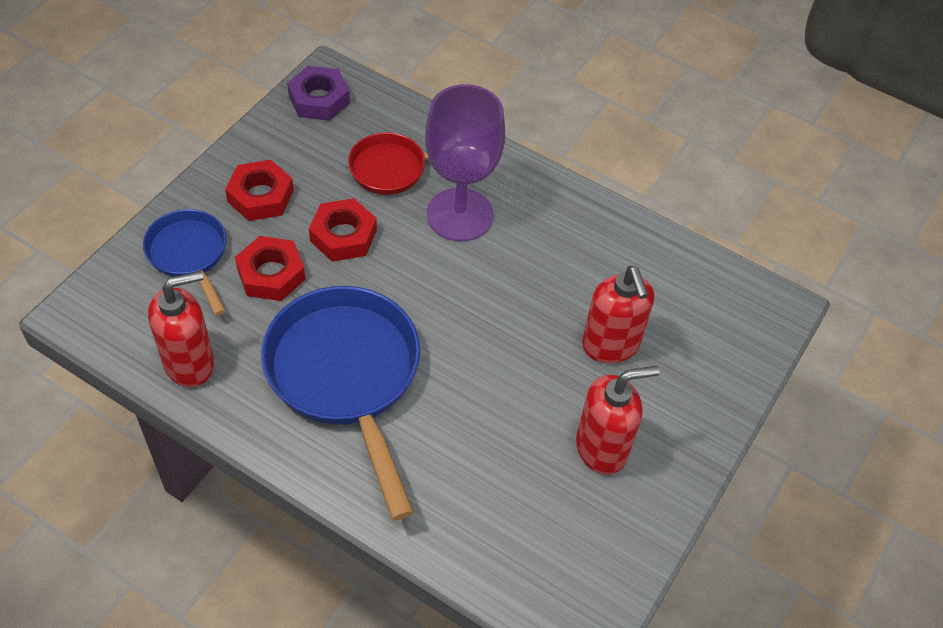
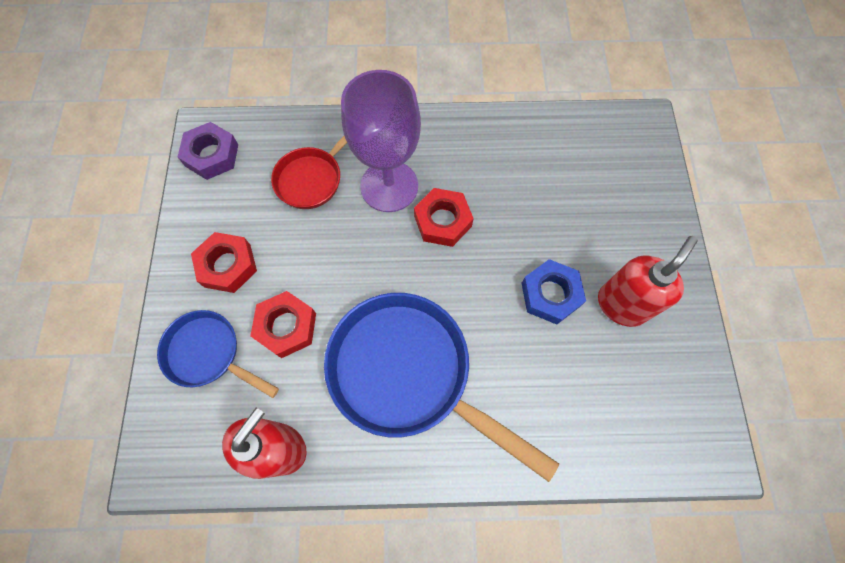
camera: 30 degrees left, 15 degrees up
red nut [309,198,377,262] -> red nut moved to [414,188,474,247]
red soap dispenser [582,266,654,364] -> none
none -> blue nut [522,259,586,324]

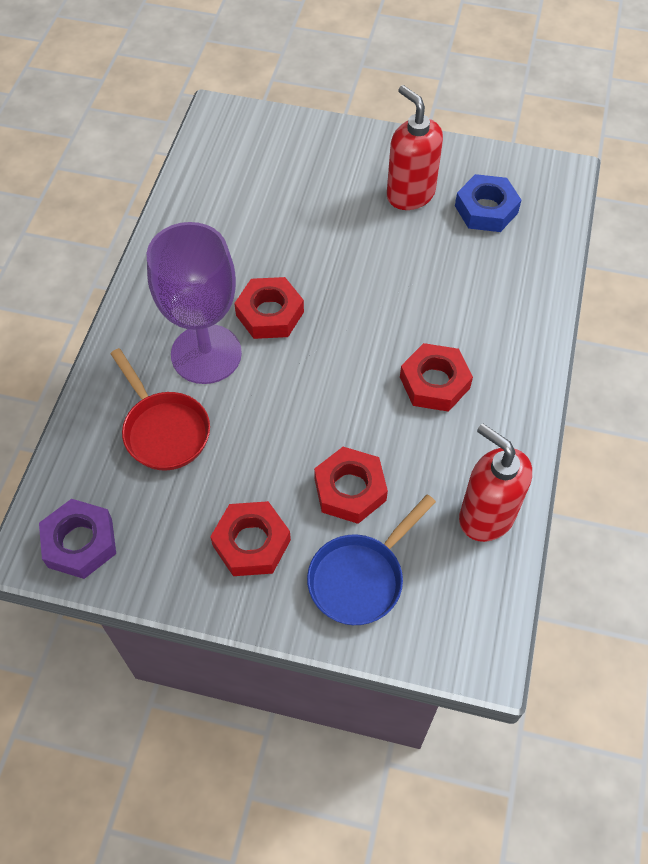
camera: 75 degrees left, 10 degrees down
blue pan [324,293,559,482] -> red nut [400,343,473,412]
blue nut [522,259,586,324] -> blue nut moved to [455,174,521,232]

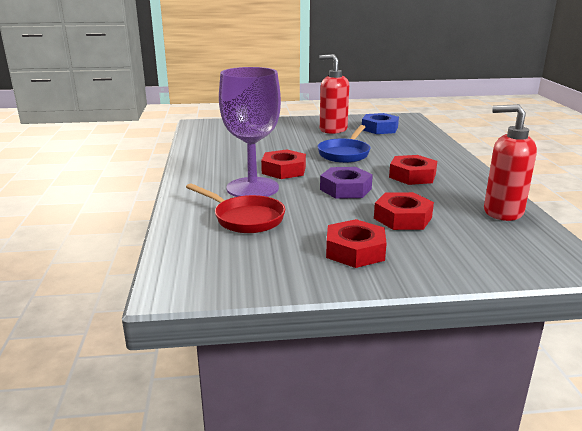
camera: 20 degrees left, 35 degrees down
purple nut [39,499,116,579] -> purple nut moved to [320,167,373,199]
blue pan [307,494,436,625] -> blue pan moved to [317,125,370,163]

